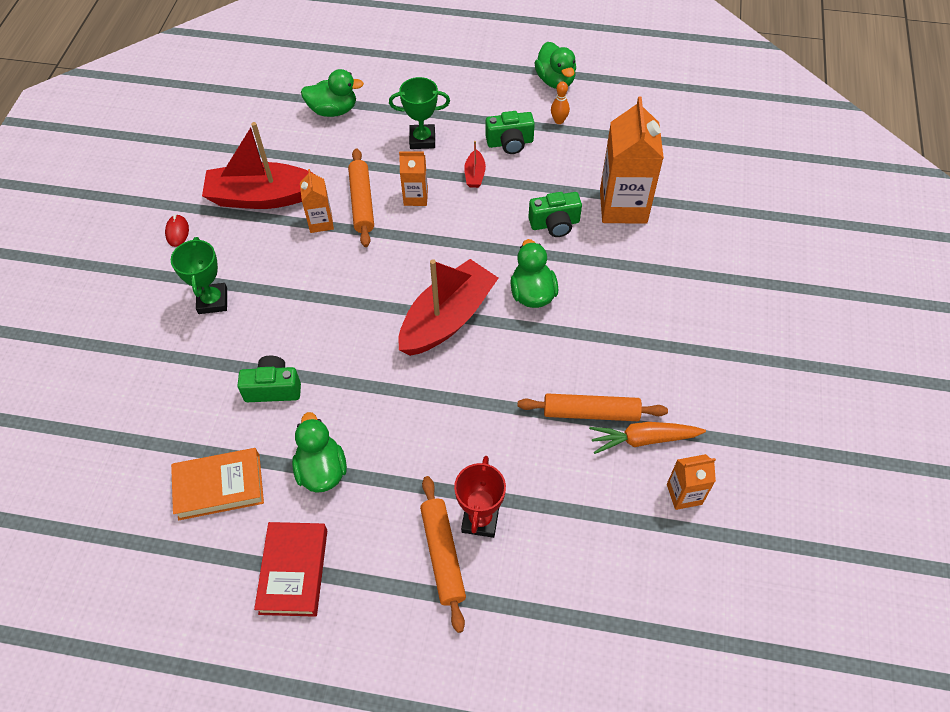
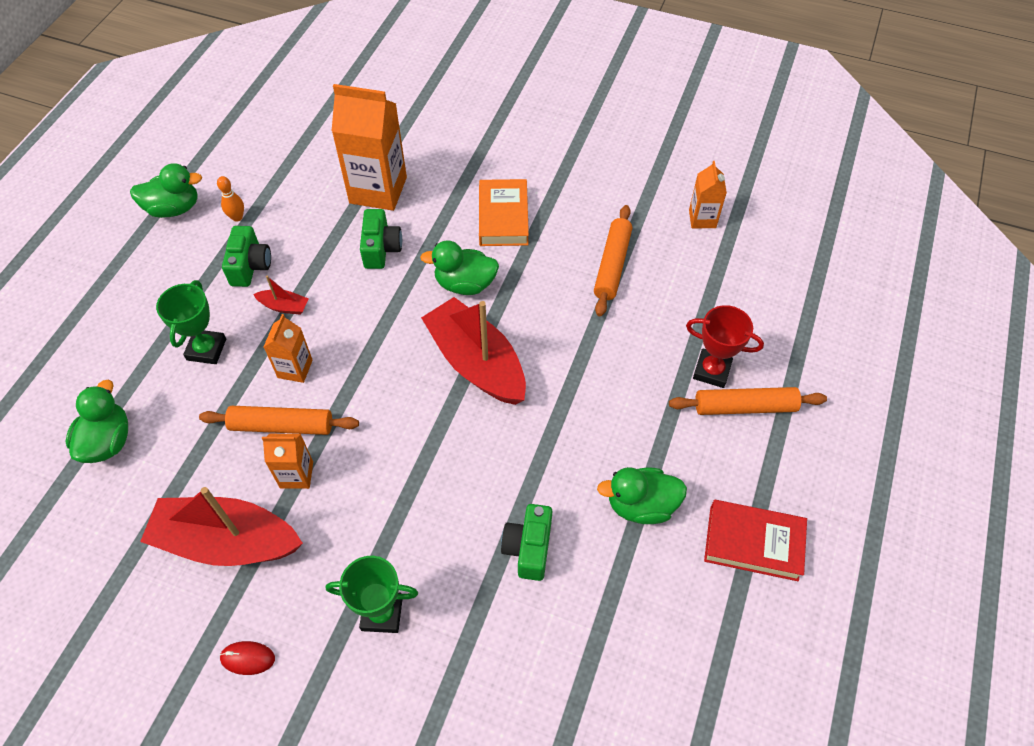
camera: 80 degrees left, 0 degrees up
orange book [171,448,264,520] -> orange book moved to [479,179,529,246]
red boat [202,122,314,209] -> red boat turned 90 degrees clockwise [140,487,303,566]
orange carrot [589,422,706,454] -> none

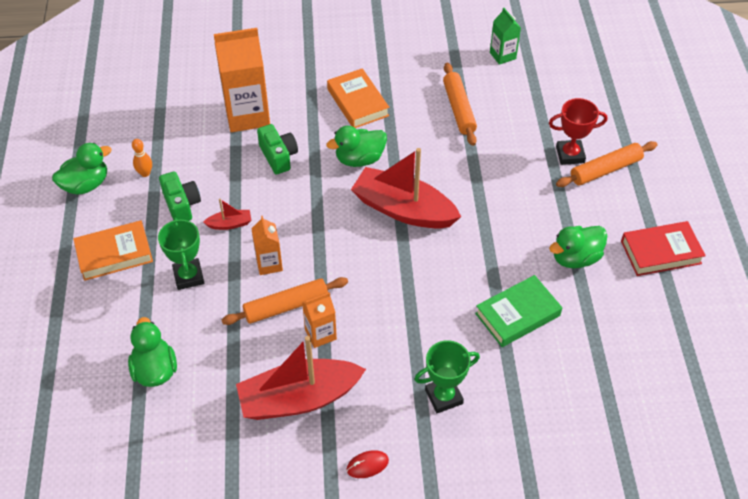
camera: 25 degrees left, 5 degrees down
green camera [501,504,552,581] -> green book [475,275,562,347]
orange carton [689,161,727,228] -> green carton [490,8,521,65]
none -> orange book [73,220,153,281]

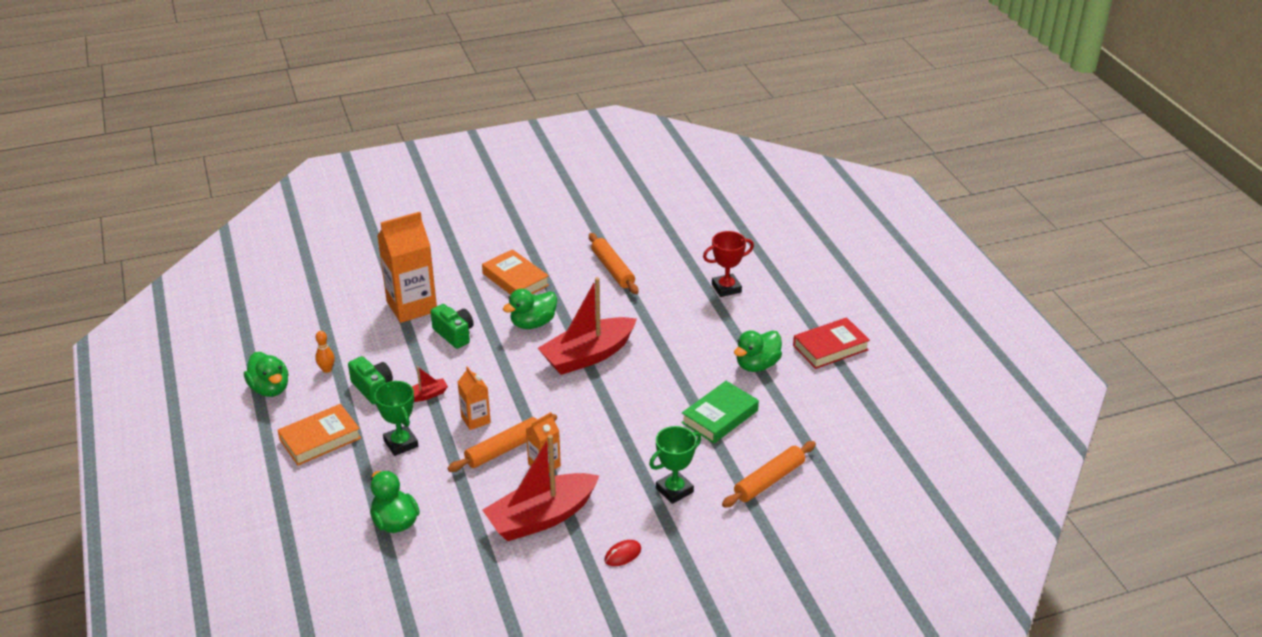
camera: 15 degrees left, 15 degrees down
green duck [52,143,112,195] -> green duck turned 105 degrees clockwise [244,352,288,397]
red boat [351,148,461,229] -> red boat turned 45 degrees counterclockwise [538,277,637,375]
green carton [490,8,521,65] -> none
orange rolling pin [556,141,657,187] -> orange rolling pin moved to [722,441,816,508]

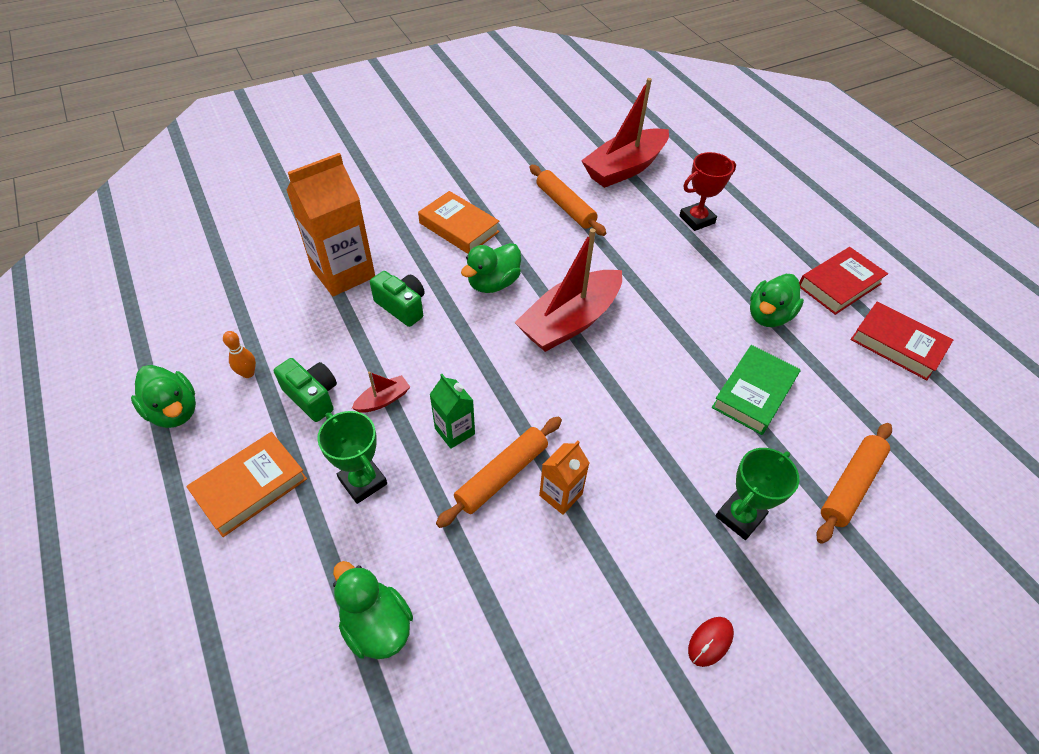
camera: 10 degrees left, 15 degrees up
orange carton [458,366,491,430] -> green carton [429,374,475,449]
red boat [482,435,599,541] -> red boat moved to [581,78,669,188]
none -> red book [850,301,953,380]

